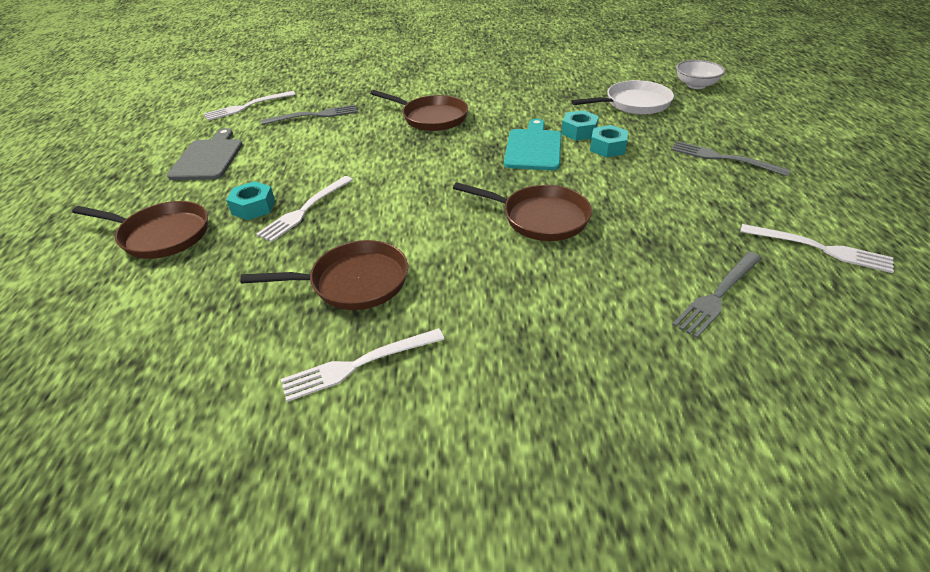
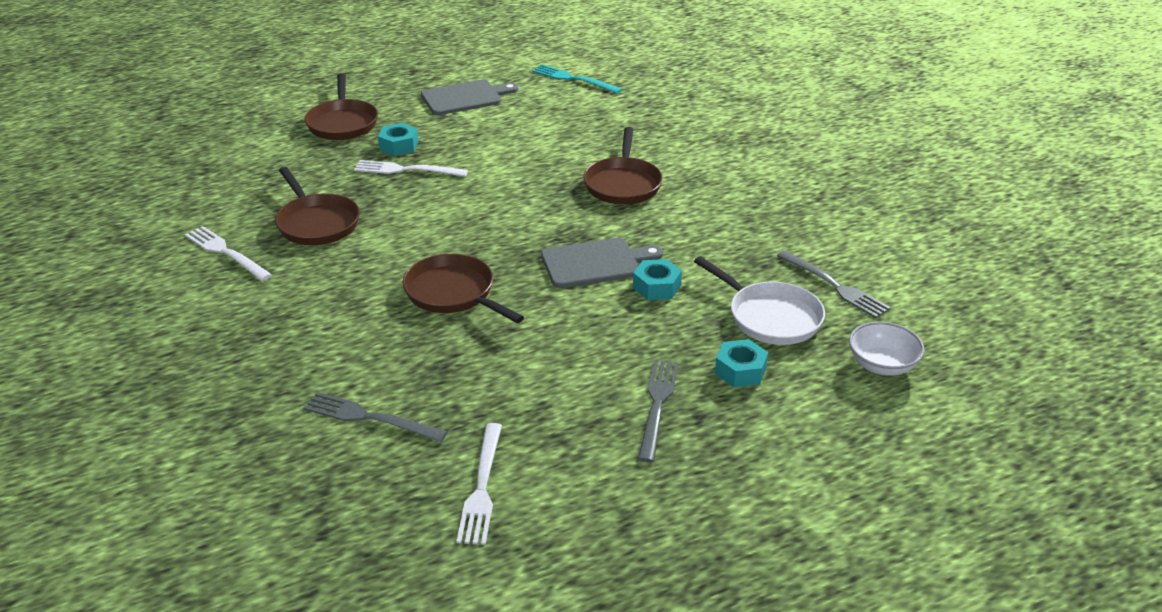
camera: 65 degrees right, 5 degrees down
white fork [204,91,296,121] -> turquoise fork [532,64,622,94]
grey fork [261,105,358,125] -> grey fork moved to [777,251,891,318]
brown pan [453,182,592,241] -> brown pan turned 135 degrees clockwise [403,254,524,323]
turquoise cutting board [504,119,561,170] -> grey cutting board [541,238,663,288]
turquoise nut [590,125,628,158] -> turquoise nut moved to [715,339,768,387]

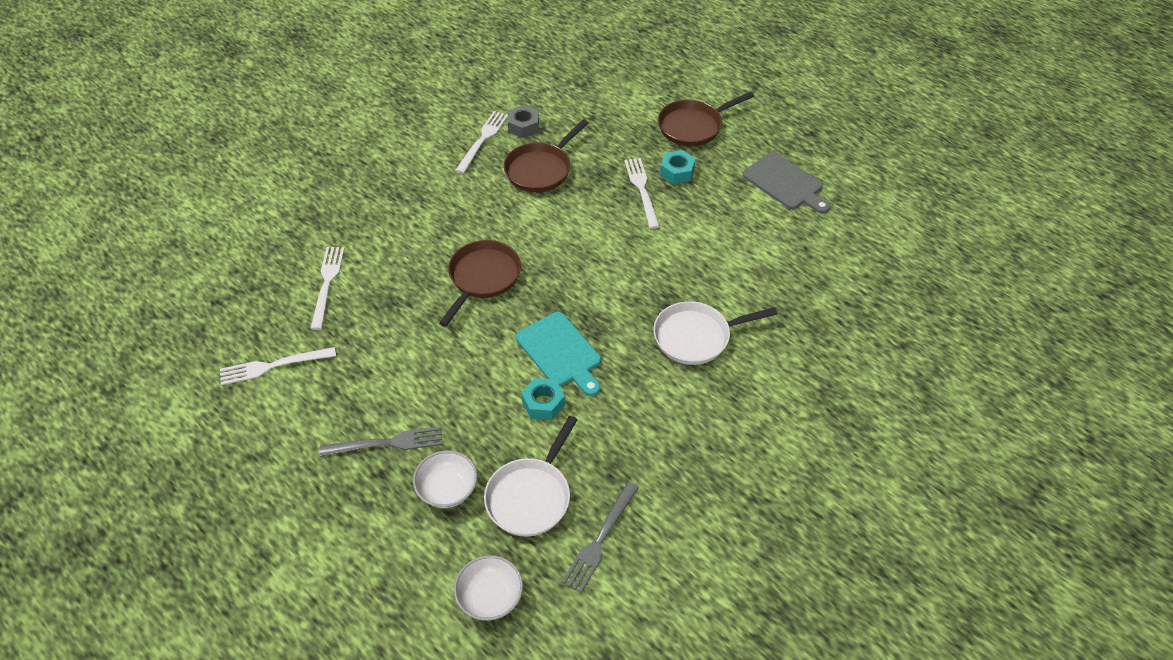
camera: 70 degrees right, 15 degrees up
grey fork [303,392,448,442] -> white fork [310,247,345,330]
turquoise fork [532,64,622,94] -> none
grey cutting board [541,238,663,288] -> turquoise cutting board [516,312,601,396]
brown pan [583,127,663,204] -> white pan [653,301,778,365]
turquoise nut [715,339,768,387] -> white bowl [413,451,477,508]
none -> grey nut [508,105,539,138]

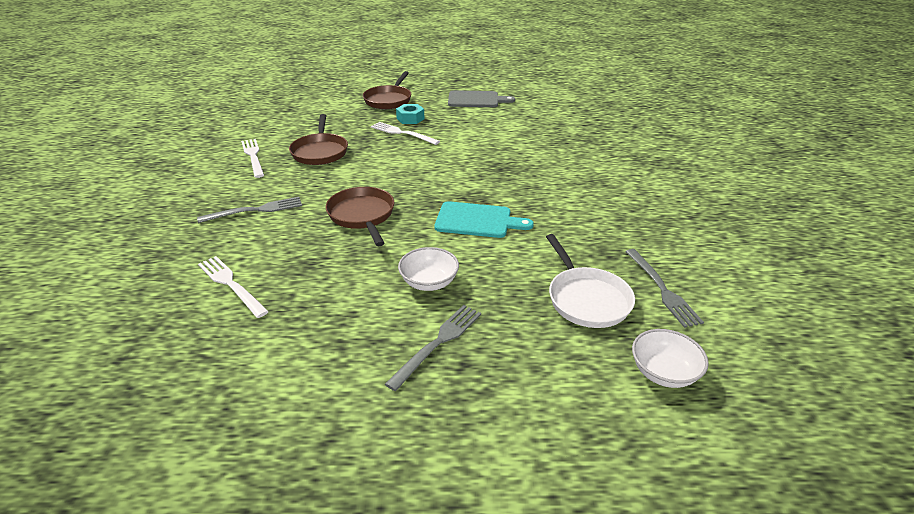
camera: 45 degrees left, 15 degrees down
white fork [220,347,336,385] -> none
white bowl [413,451,477,508] -> white bowl moved to [398,247,459,291]
grey nut [508,105,539,138] -> none
turquoise nut [521,378,565,420] -> none
white pan [653,301,778,365] -> none
none -> grey fork [197,197,302,223]

